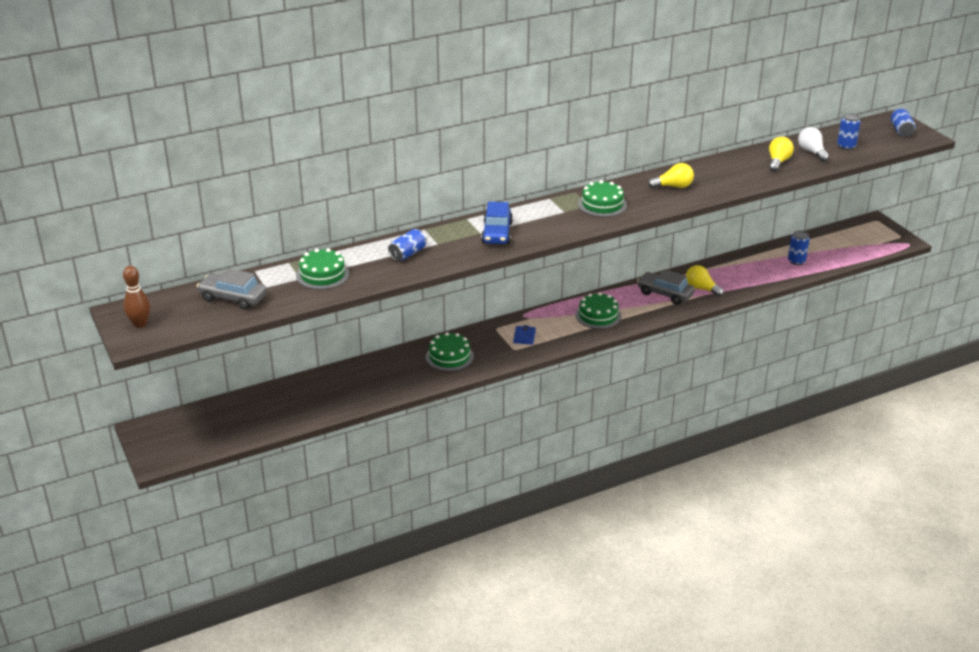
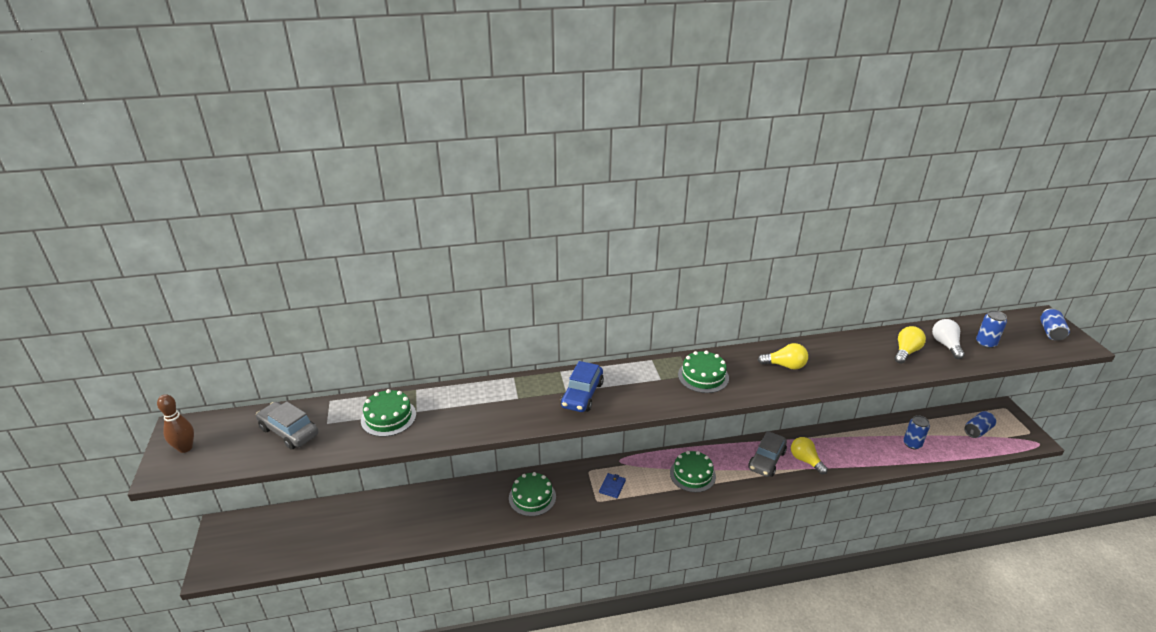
camera: 15 degrees right, 0 degrees up
blue can [388,229,427,261] -> blue can moved to [964,411,996,438]
grey car [637,269,695,305] -> grey car turned 105 degrees counterclockwise [748,431,787,477]

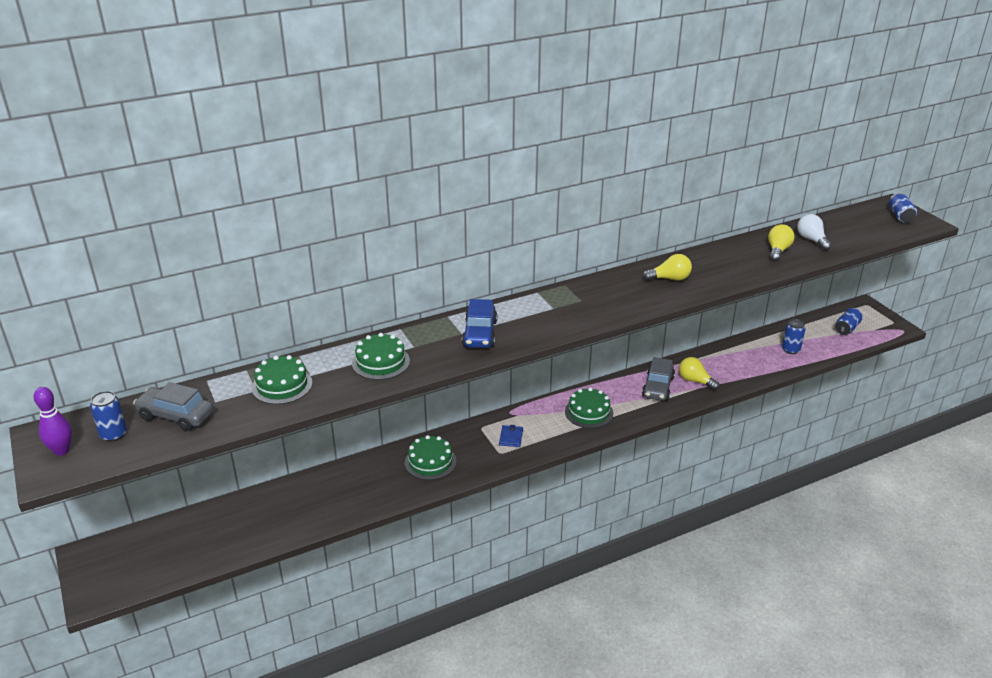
camera: 15 degrees left, 0 degrees up
brown bowling pin [157,394,194,453] -> purple bowling pin [34,387,72,456]
green cake [678,351,729,393] -> green cake moved to [352,333,410,380]
blue can [976,310,1007,348] -> blue can moved to [90,391,127,442]

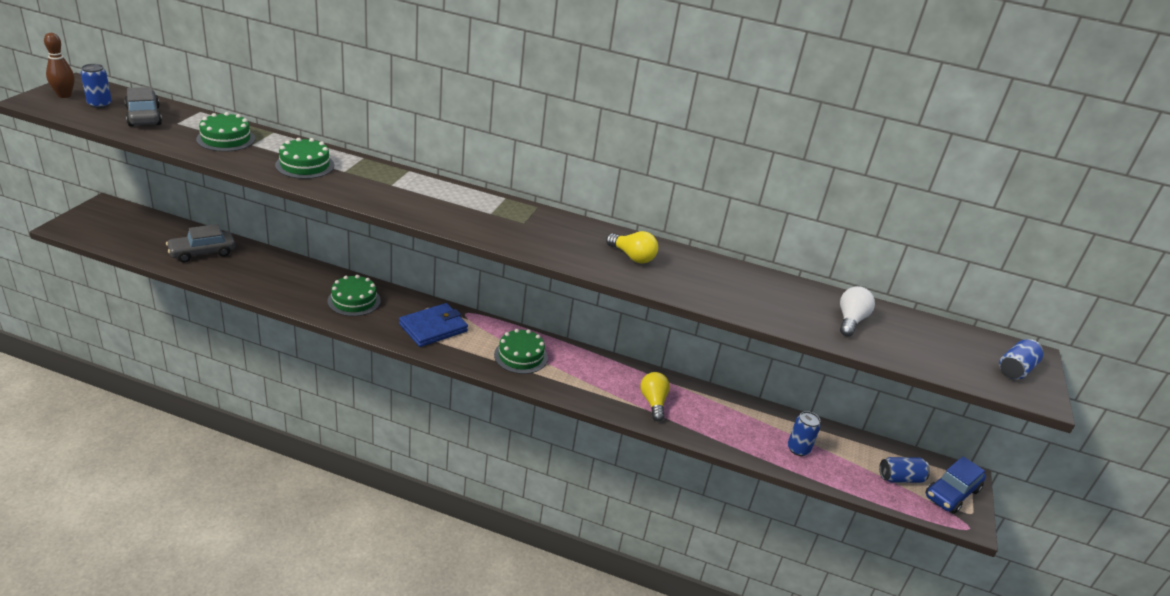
camera: 40 degrees right, 0 degrees up
purple bowling pin [34,387,72,456] -> brown bowling pin [44,33,75,98]
blue car [462,299,497,348] -> blue car moved to [925,456,986,514]
blue wallet [499,425,523,447] -> blue wallet [399,303,468,347], size x1.93
grey car [642,357,675,401] -> grey car moved to [166,224,235,262]
yellow light bulb [768,224,795,262] -> none

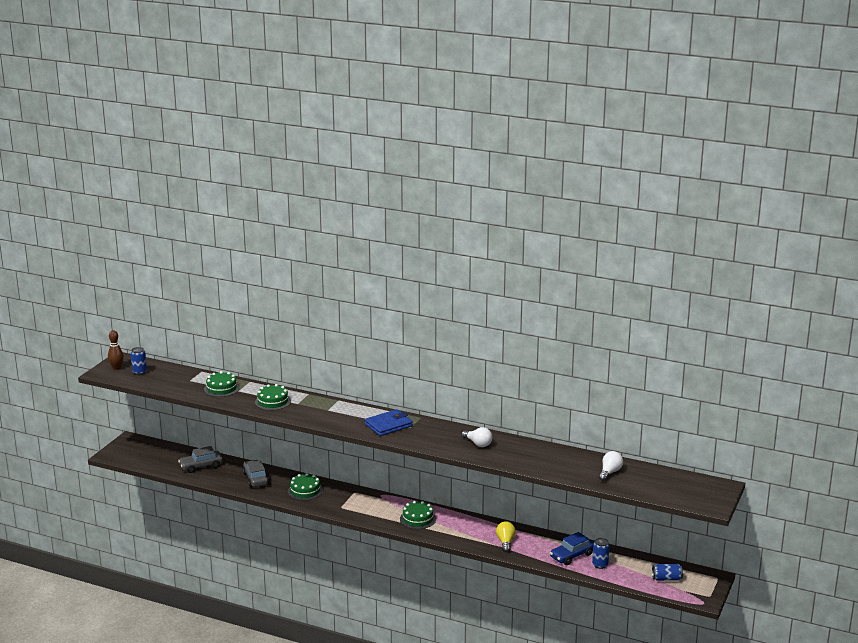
camera: 10 degrees right, 10 degrees down
grey car [125,87,162,127] -> grey car moved to [242,460,269,488]
blue wallet [399,303,468,347] -> blue wallet moved to [365,409,413,436]
yellow light bulb [606,231,658,263] -> white light bulb [462,427,492,447]
blue car [925,456,986,514] -> blue car moved to [550,532,594,565]
blue can [999,339,1043,379] -> none

